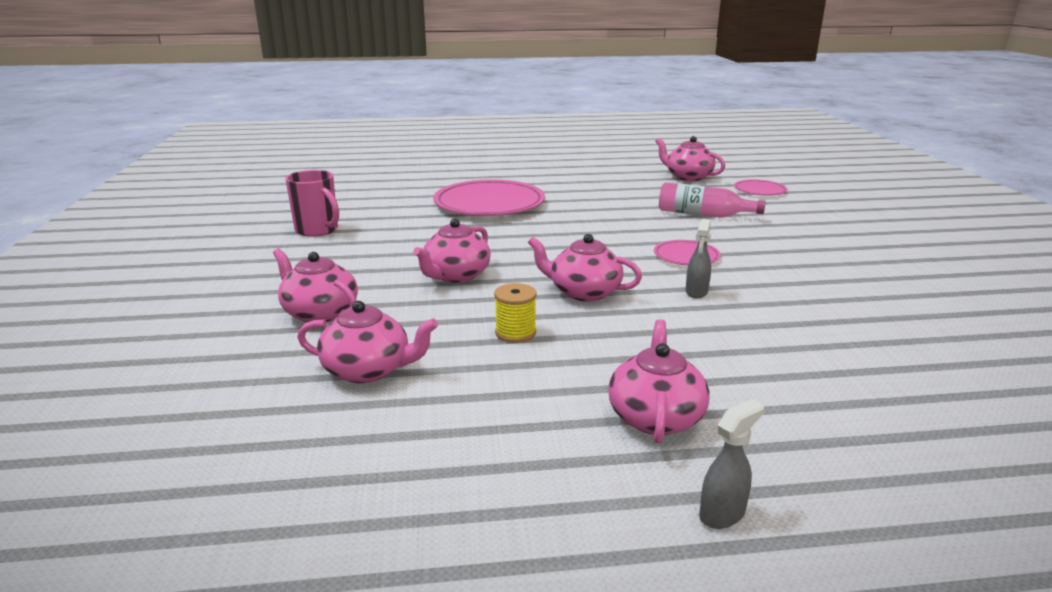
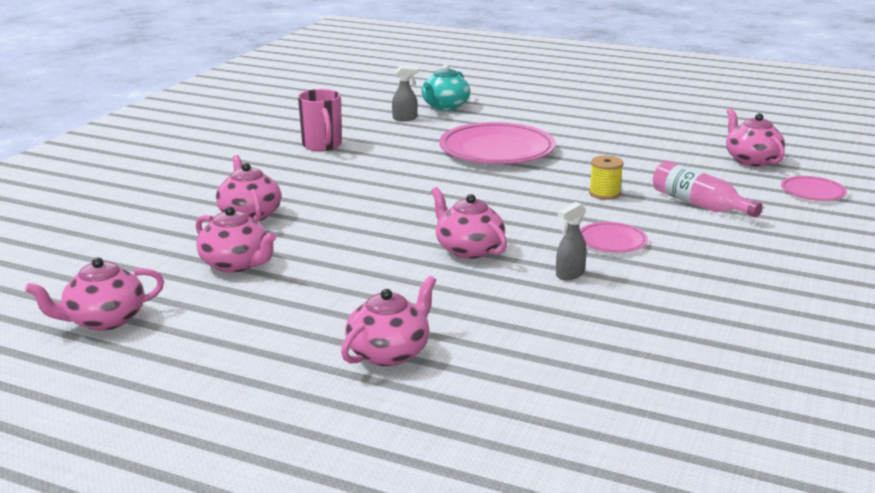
camera: 30 degrees right, 0 degrees up
pink teapot [413,219,491,283] -> pink teapot moved to [25,257,164,331]
yellow spool [494,283,537,343] -> yellow spool moved to [589,155,624,200]
grey spray bottle [699,399,764,529] -> grey spray bottle moved to [392,66,419,121]
none -> turquoise teapot [421,64,470,111]

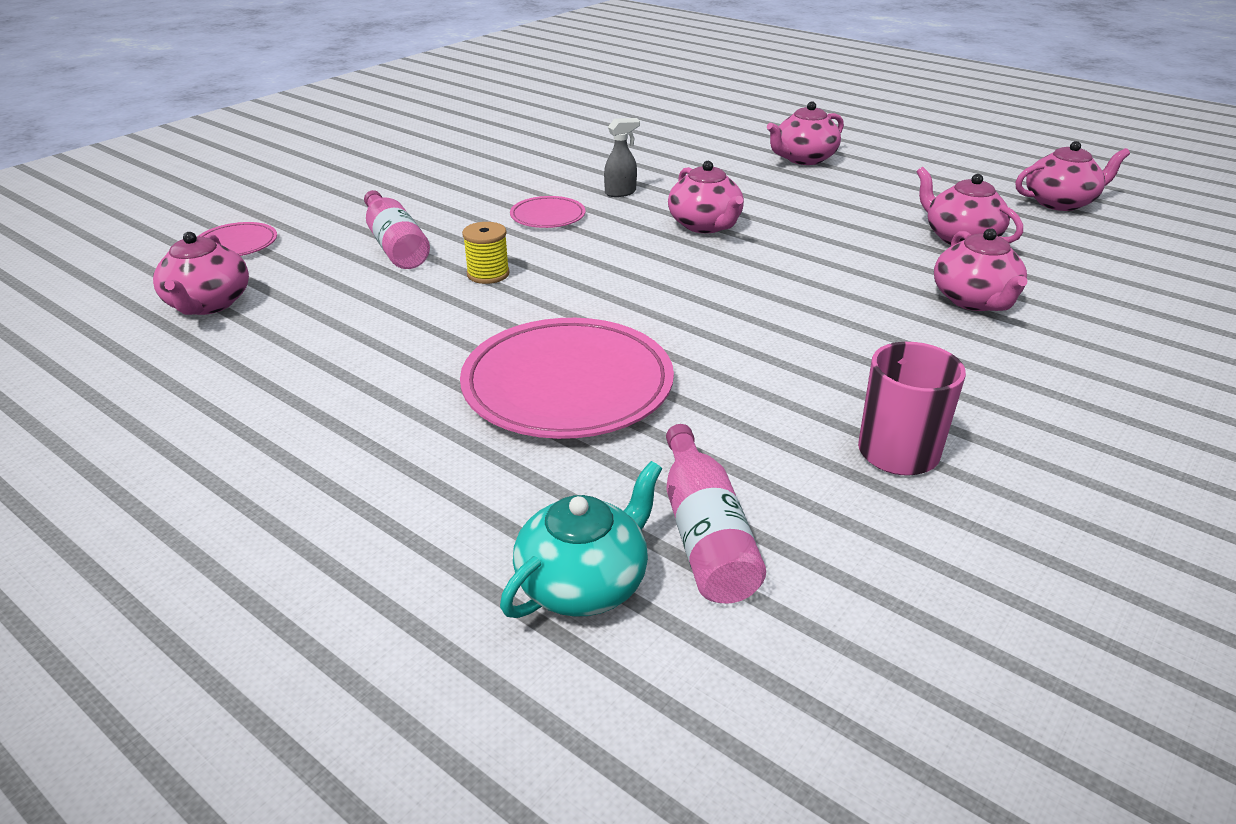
camera: 165 degrees left, 10 degrees up
grey spray bottle [392,66,419,121] -> pink bottle [666,424,766,603]

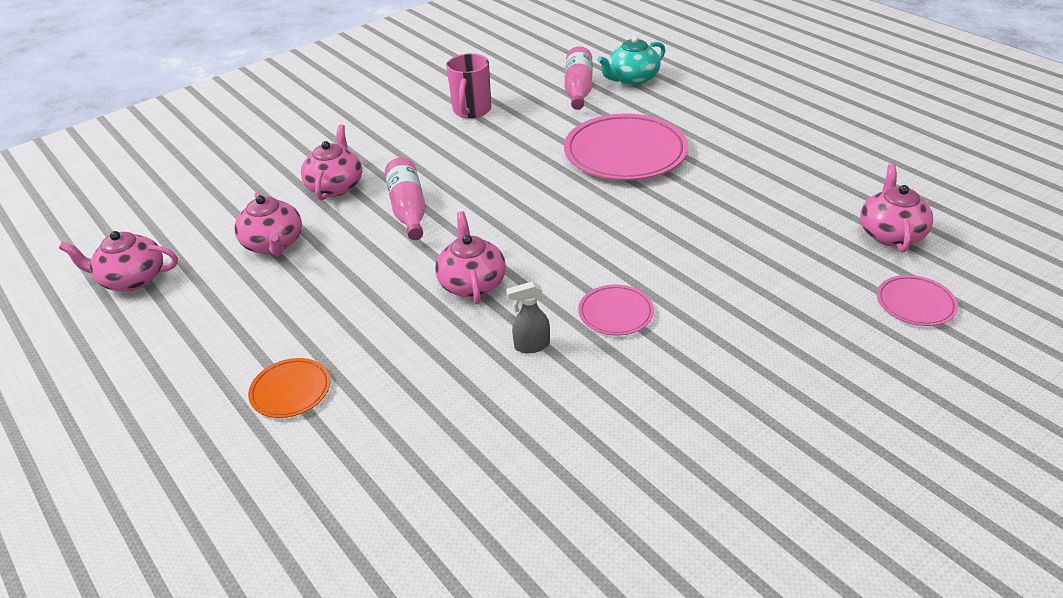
camera: 165 degrees left, 5 degrees up
pink bottle [364,190,430,269] -> pink bottle moved to [385,158,426,240]
yellow spool [462,222,510,284] -> none
pink teapot [767,101,844,165] -> orange plate [248,358,330,418]

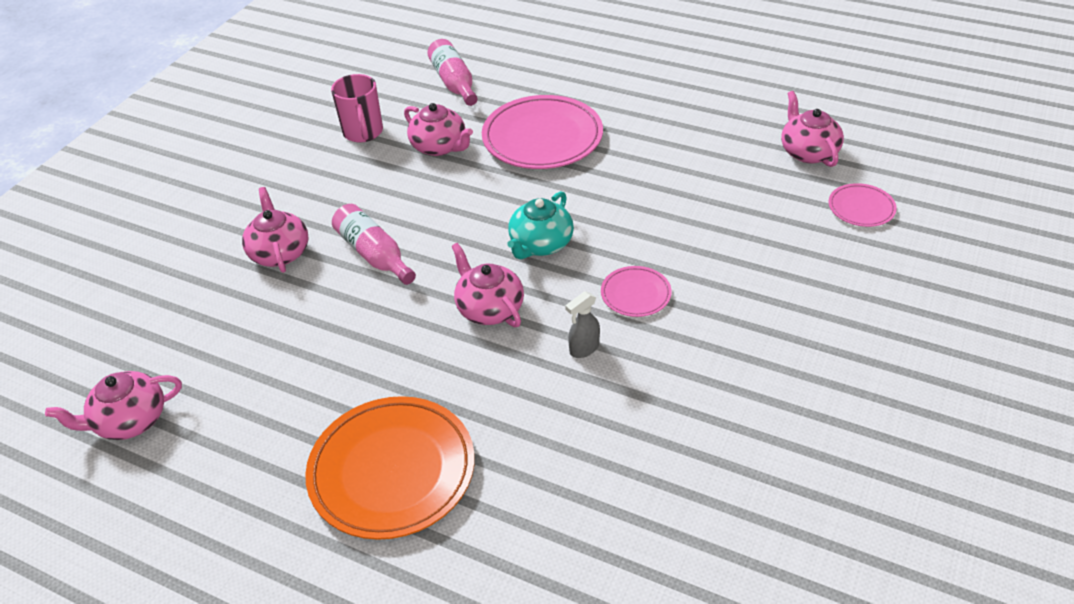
camera: 25 degrees left, 5 degrees up
pink teapot [234,192,302,256] -> pink teapot moved to [404,103,473,156]
orange plate [248,358,330,418] -> orange plate [305,396,475,540], size x2.05
turquoise teapot [597,36,665,86] -> turquoise teapot moved to [508,191,574,259]

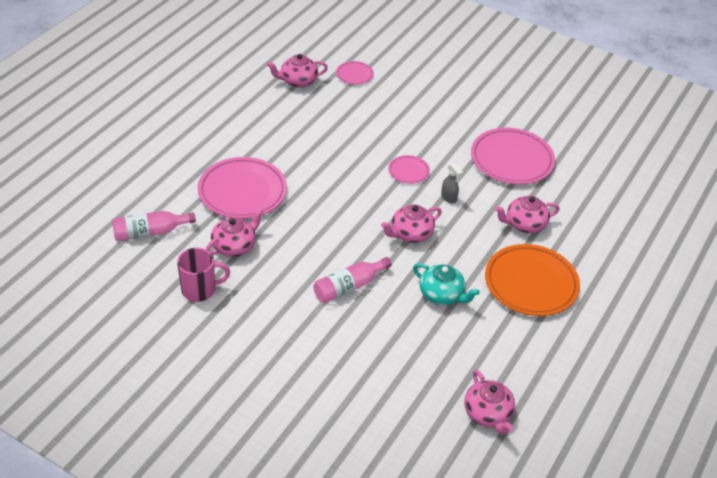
camera: 90 degrees left, 0 degrees up
pink teapot [242,187,308,273] -> pink teapot moved to [495,196,560,233]
turquoise teapot [508,191,574,259] -> turquoise teapot moved to [413,263,480,305]
none -> pink plate [471,128,555,184]

